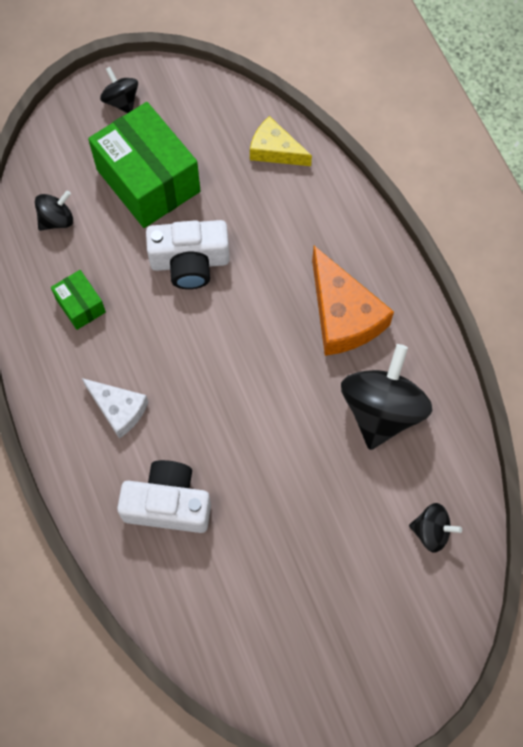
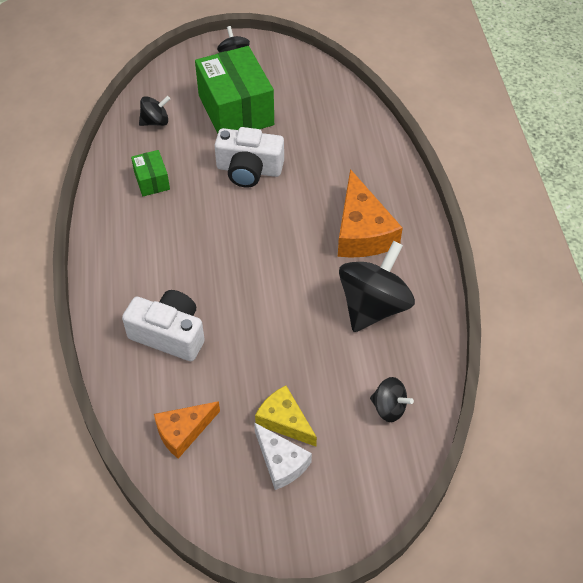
camera: 15 degrees right, 15 degrees down
white cheese [82,378,148,439] -> white cheese moved to [254,422,312,490]
yellow cheese [250,116,312,166] -> yellow cheese moved to [255,385,317,447]
none -> orange cheese [154,401,220,459]

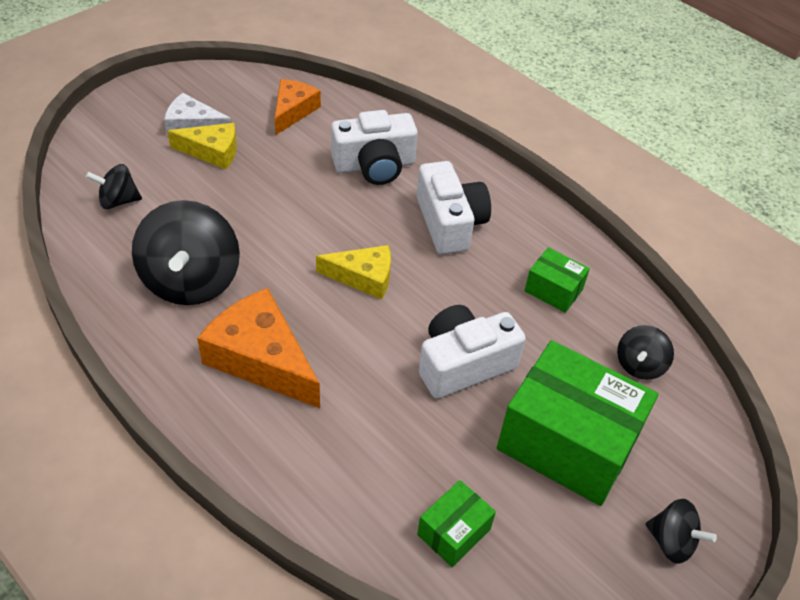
camera: 140 degrees right, 5 degrees down
none -> yellow cheese [316,245,391,300]
none -> white camera [417,161,491,254]
none -> green box [417,480,496,567]

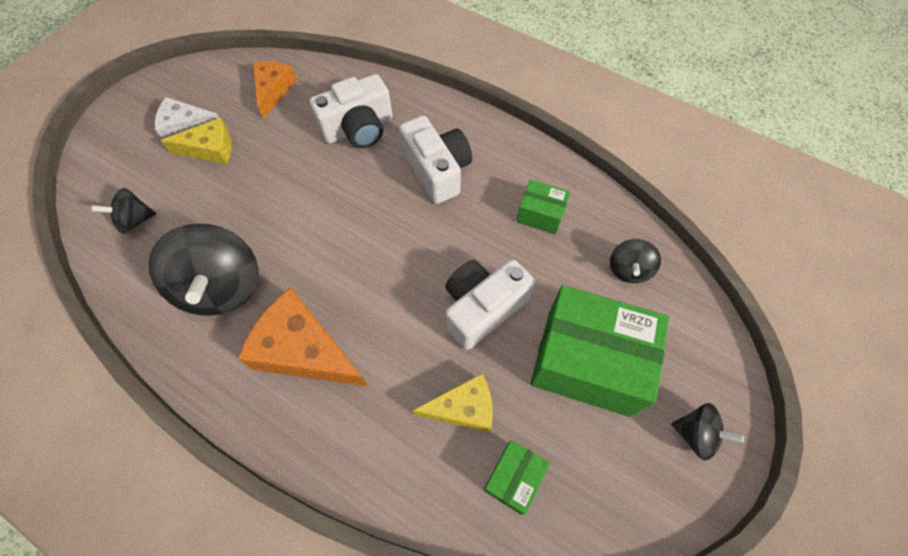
camera: 10 degrees left, 15 degrees up
yellow cheese [316,245,391,300] -> yellow cheese moved to [412,373,493,433]

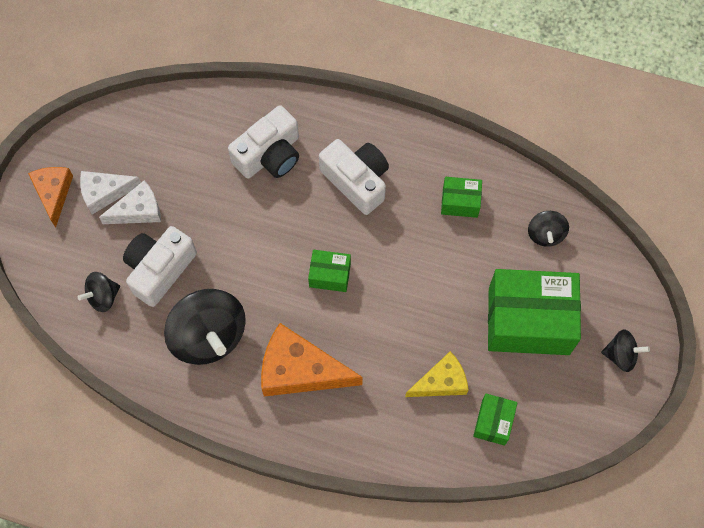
camera: 15 degrees left, 5 degrees up
yellow cheese [160,118,232,164] -> white cheese [99,180,161,224]
orange cheese [253,61,297,119] -> orange cheese moved to [28,167,73,227]
white camera [445,259,535,350] -> white camera moved to [123,226,197,307]
none -> green box [308,250,351,292]

